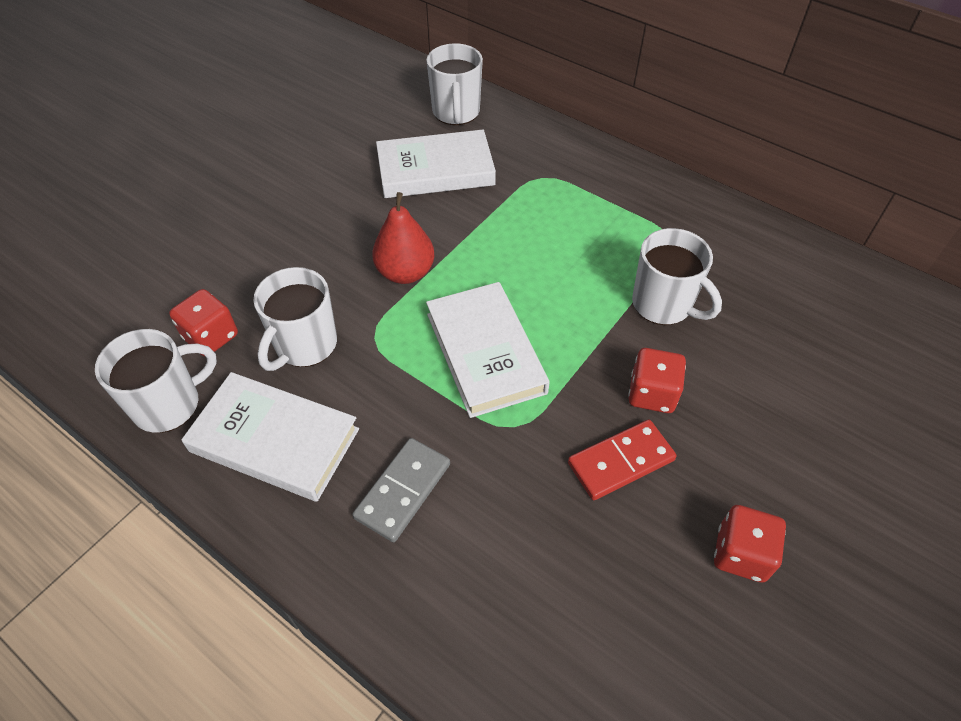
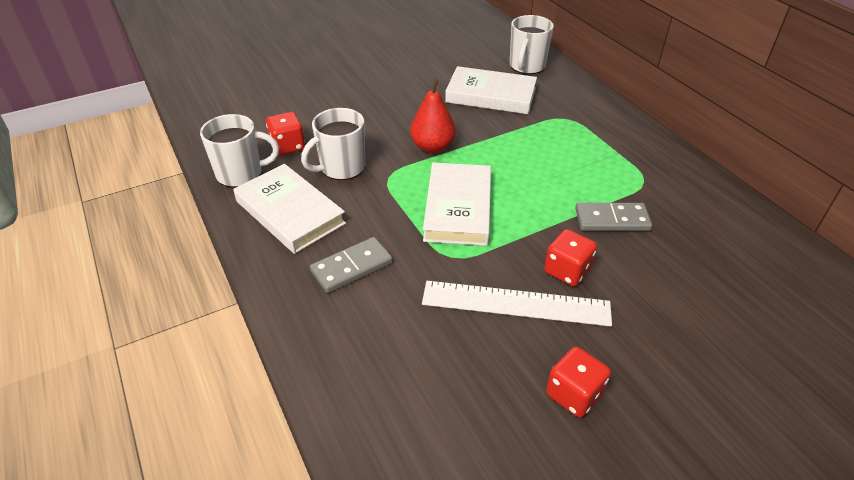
camera: 25 degrees right, 10 degrees down
red domino [568,420,677,500] -> white ruler [422,281,612,327]
white mug [632,228,722,325] -> grey domino [575,203,652,231]

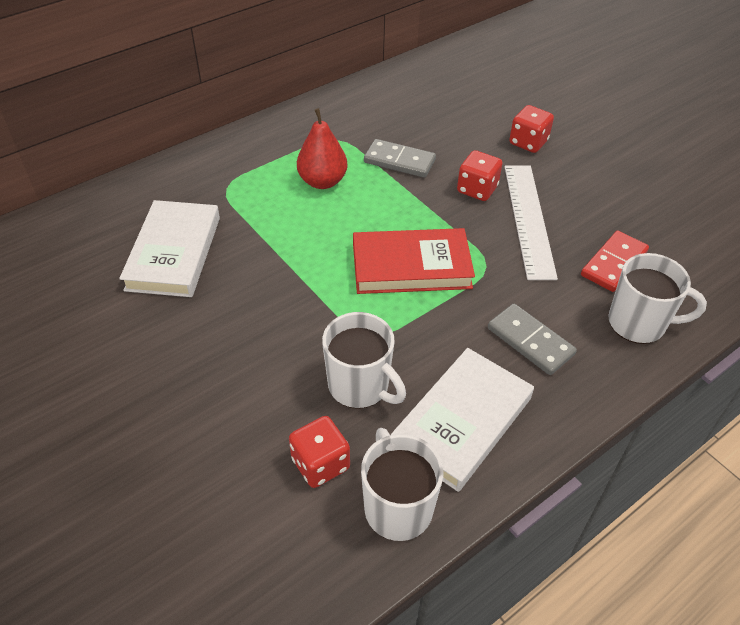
camera: 100 degrees left, 5 degrees up
red pear [410,79,456,153] -> red pear moved to [297,108,348,189]
white book [423,163,491,246] -> red book [353,228,475,294]
white mug [510,15,554,74] -> white mug moved to [608,253,707,344]
red dice [546,346,611,418] -> red dice moved to [509,105,554,153]
grey domino [575,203,652,231] -> grey domino turned 60 degrees counterclockwise [364,139,436,178]
none -> red domino [581,230,649,292]

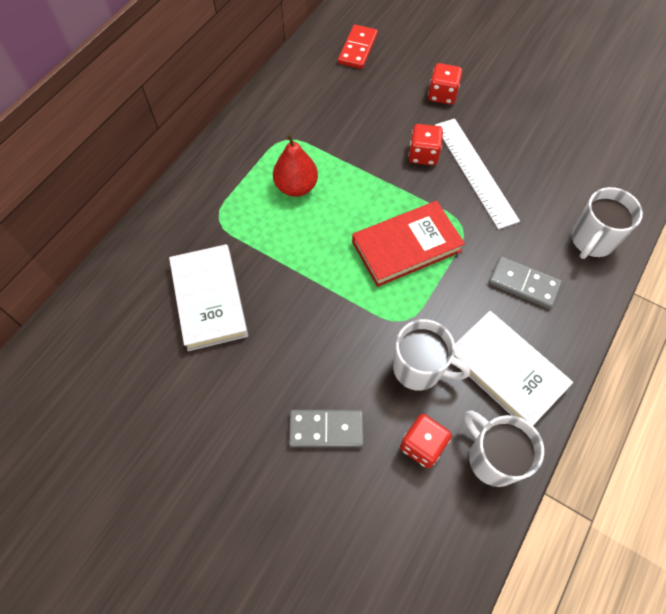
camera: 20 degrees left, 15 degrees up
grey domino [364,139,436,178] -> grey domino moved to [289,410,364,447]
white book [391,348,534,492] -> white book turned 60 degrees counterclockwise [454,311,573,425]
red domino [581,230,649,292] -> red domino moved to [338,24,378,69]
white mug [608,253,707,344] -> white mug turned 135 degrees clockwise [572,187,643,259]

